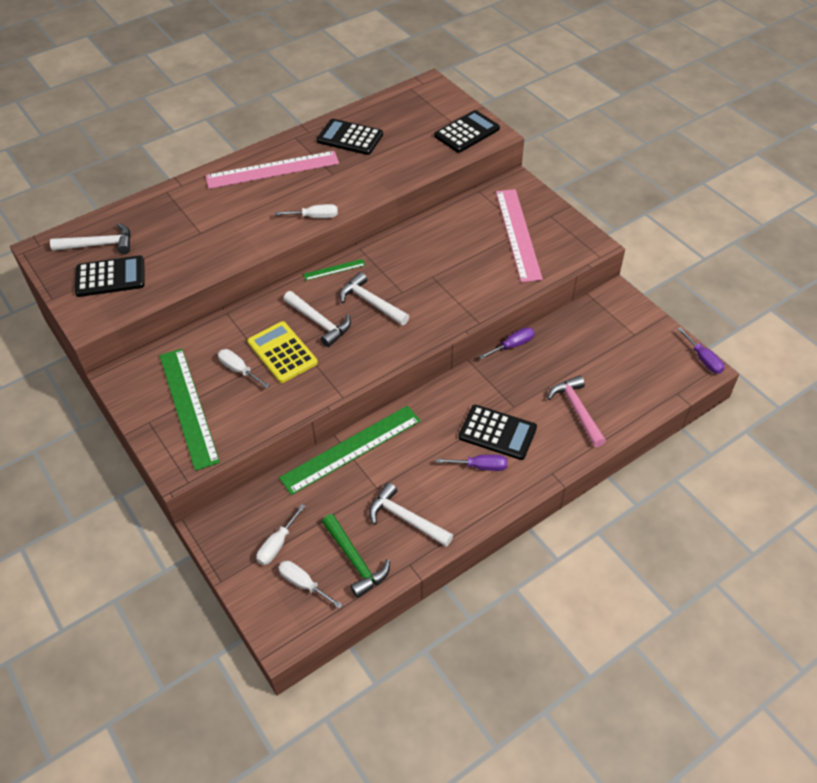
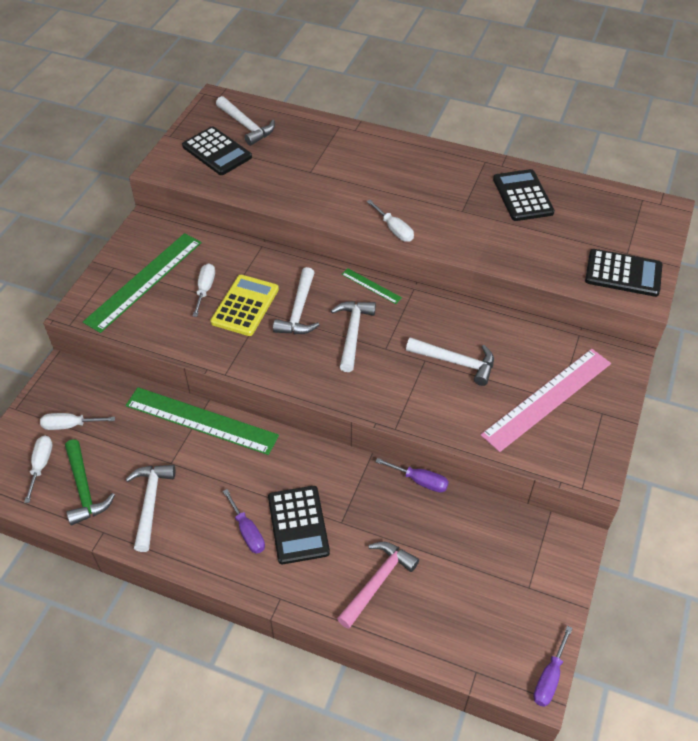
camera: 55 degrees right, 0 degrees up
pink ruler [206,151,339,189] -> none
green hammer [322,514,390,598] -> green hammer turned 45 degrees counterclockwise [65,439,115,525]
none -> white hammer [406,337,494,386]

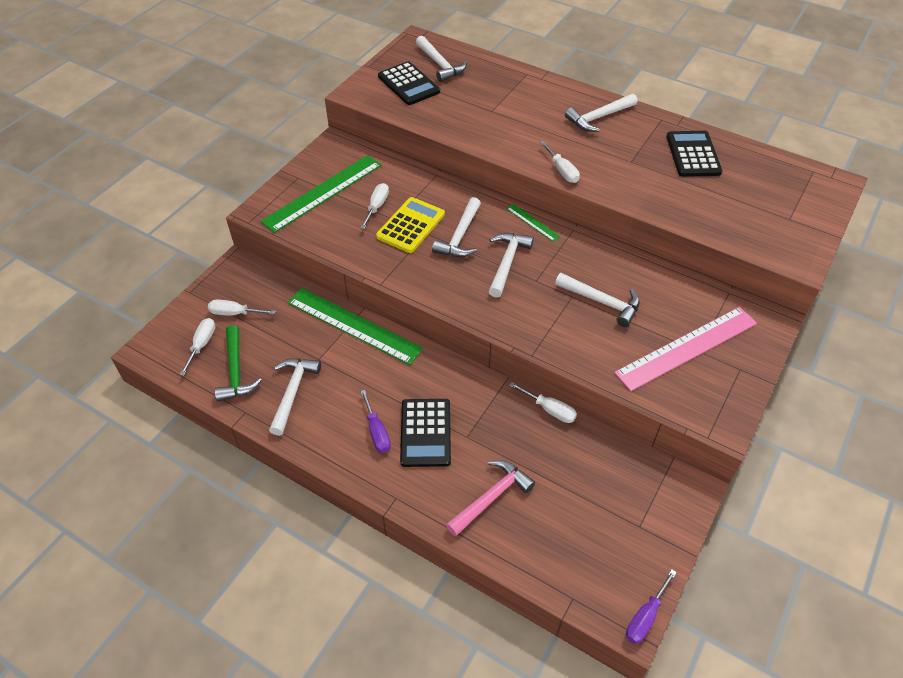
camera: 10 degrees right, 0 degrees up
purple screwdriver [376,458,449,493] -> white screwdriver [509,382,577,423]
black calculator [585,249,662,297] -> none
none -> white hammer [565,93,637,132]

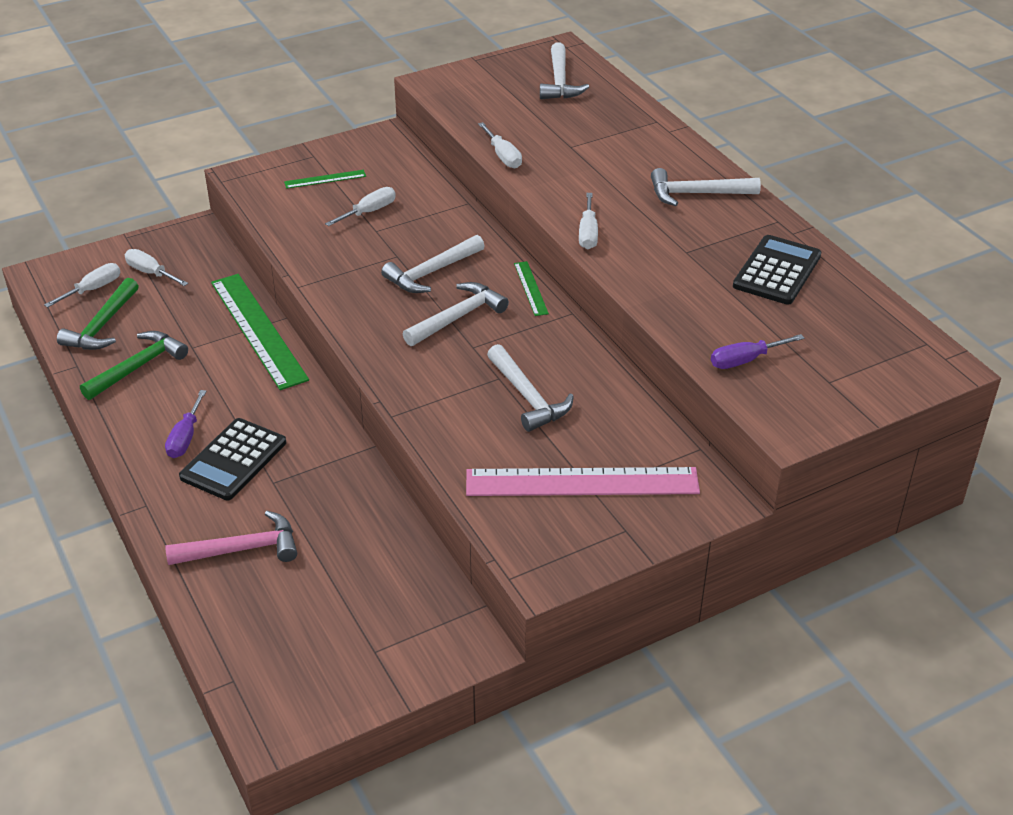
camera: 30 degrees right, 10 degrees down
green ruler [261,155,382,233] -> green ruler [284,170,366,189], size x0.45
white hammer [269,358,321,436] -> green hammer [80,331,188,400]
yellow calculator [376,197,445,253] -> none
black calculator [378,61,440,105] -> none
white screwdriver [509,382,577,423] -> white screwdriver moved to [478,122,522,168]
purple screwdriver [626,569,677,644] -> purple screwdriver moved to [711,334,804,369]

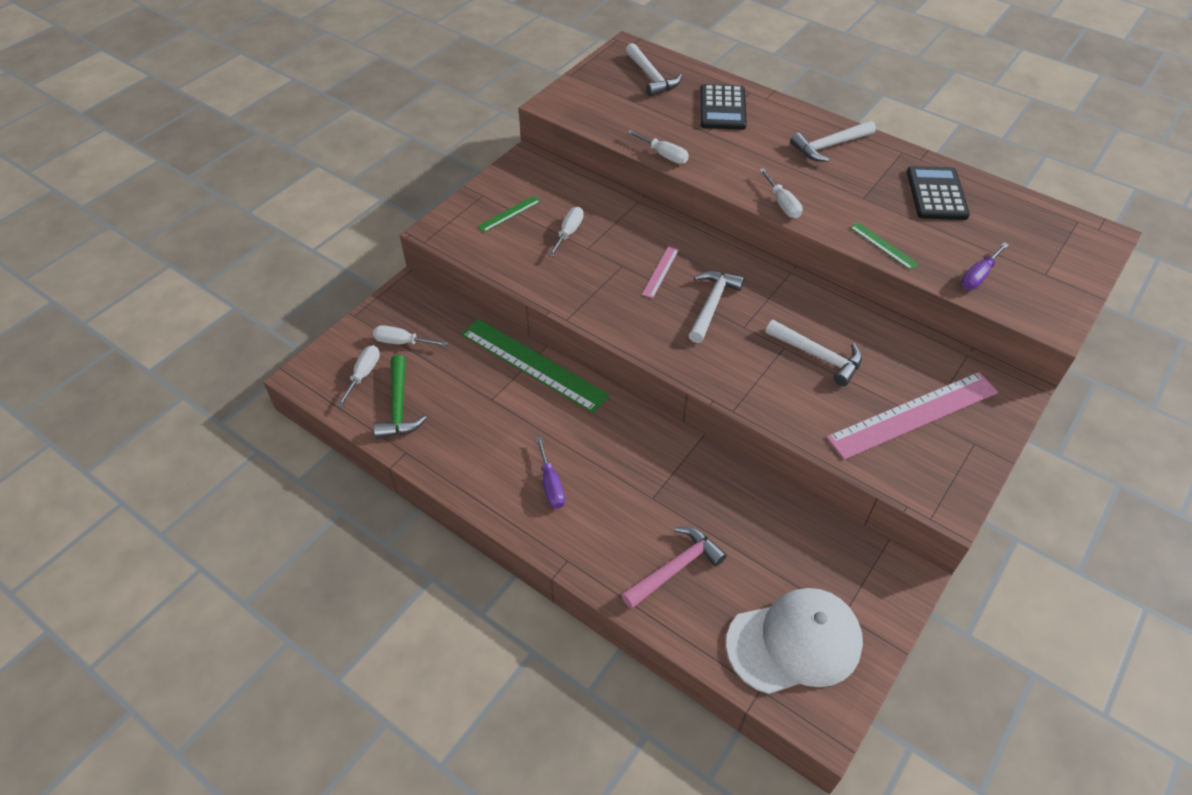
camera: 25 degrees left, 10 degrees up
green hammer [80,331,188,400] -> none
black calculator [179,418,286,500] -> black calculator moved to [701,84,747,130]
white hammer [381,235,485,293] -> pink ruler [642,246,679,298]
green ruler [514,261,549,316] -> green ruler moved to [850,222,918,270]
none -> white cap [726,588,863,694]

